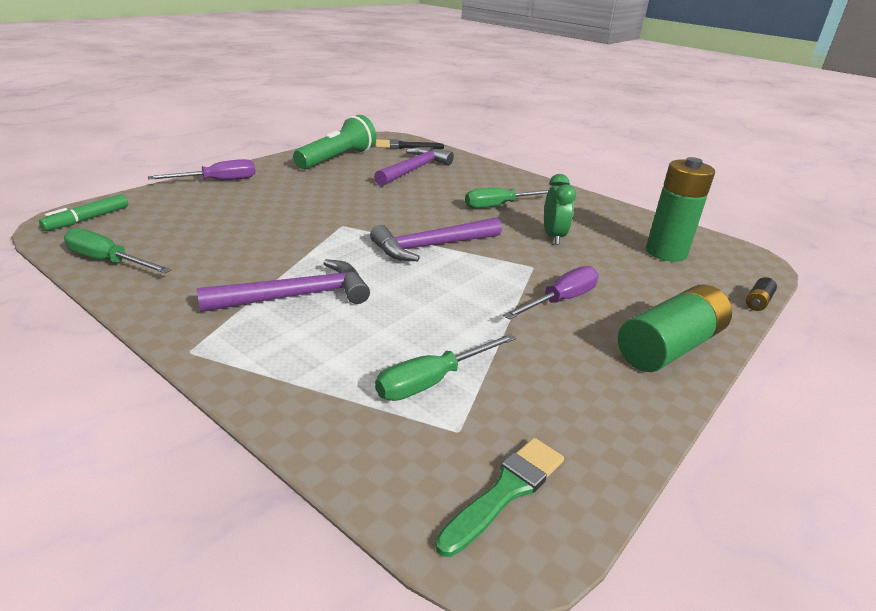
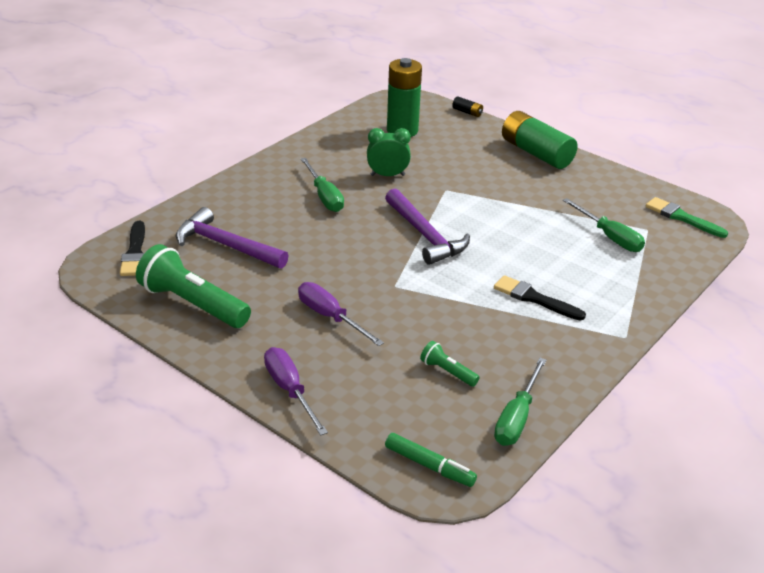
camera: 90 degrees left, 5 degrees up
purple hammer [197,259,370,312] -> black brush [494,275,586,320]
purple screwdriver [503,266,599,320] -> purple screwdriver moved to [298,282,384,346]
none -> green flashlight [420,341,480,387]

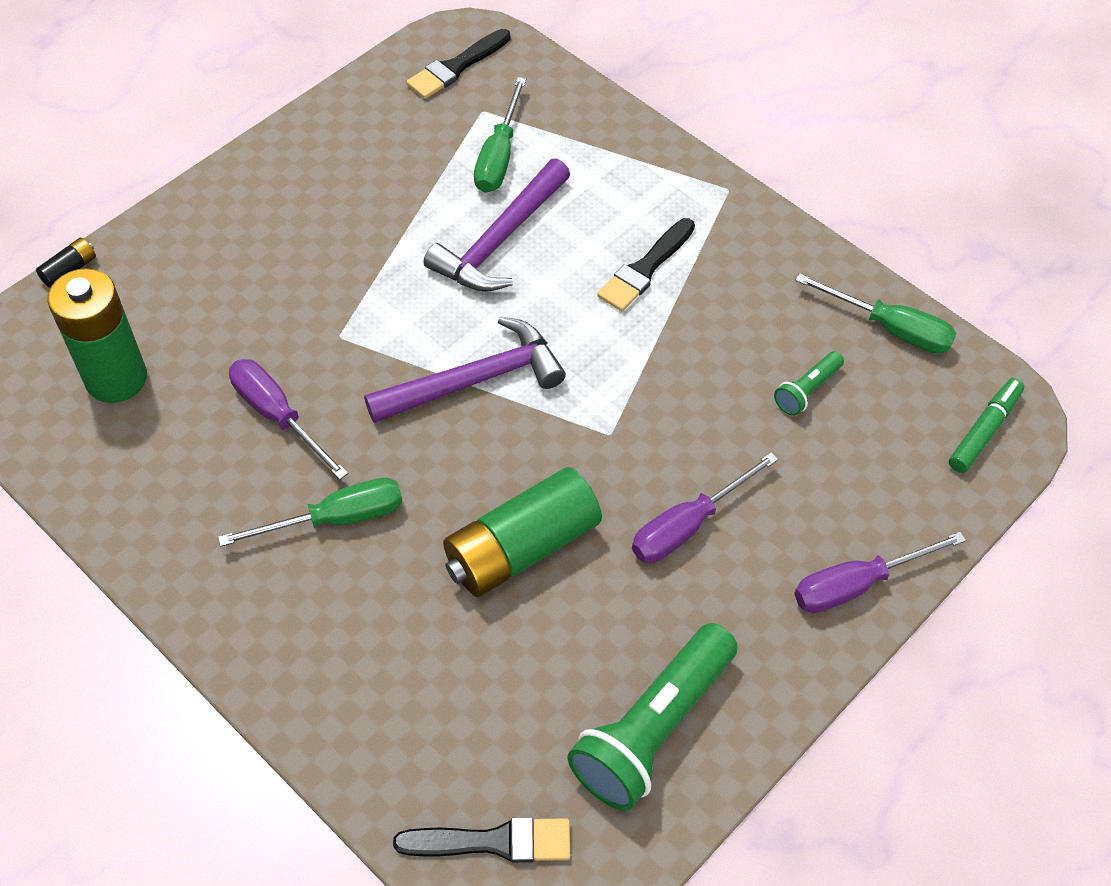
camera: 85 degrees left, 20 degrees up
purple hammer [176,207,289,269] -> purple hammer moved to [423,158,570,292]
green clock [367,128,411,176] -> purple screwdriver [229,359,348,480]
green battery [502,111,578,169] -> green battery moved to [443,467,602,597]
green screwdriver [563,198,645,252] -> green screwdriver turned 135 degrees clockwise [474,77,526,193]
green brush [646,197,728,238] -> black brush [406,29,510,99]

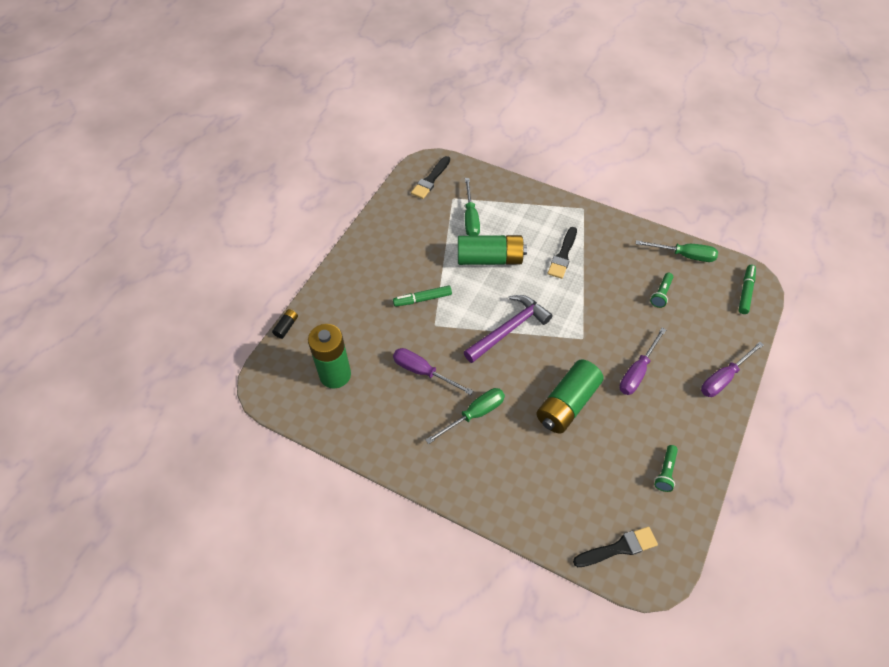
camera: 15 degrees left, 0 degrees up
purple hammer [423,158,570,292] -> green battery [458,235,527,265]
green flashlight [568,623,738,811] -> green flashlight [654,445,678,492], size x0.47
none -> green marker [393,285,452,307]

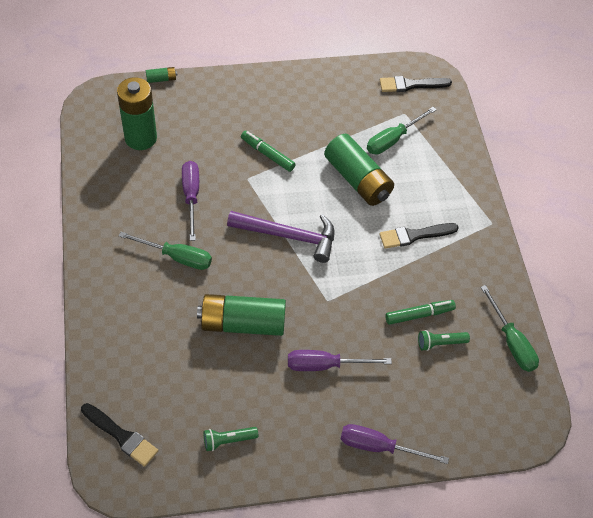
camera: 50 degrees right, 0 degrees up
black battery [272,309,298,339] -> green battery [146,67,177,83]
green marker [738,265,756,314] -> green marker moved to [385,300,456,325]

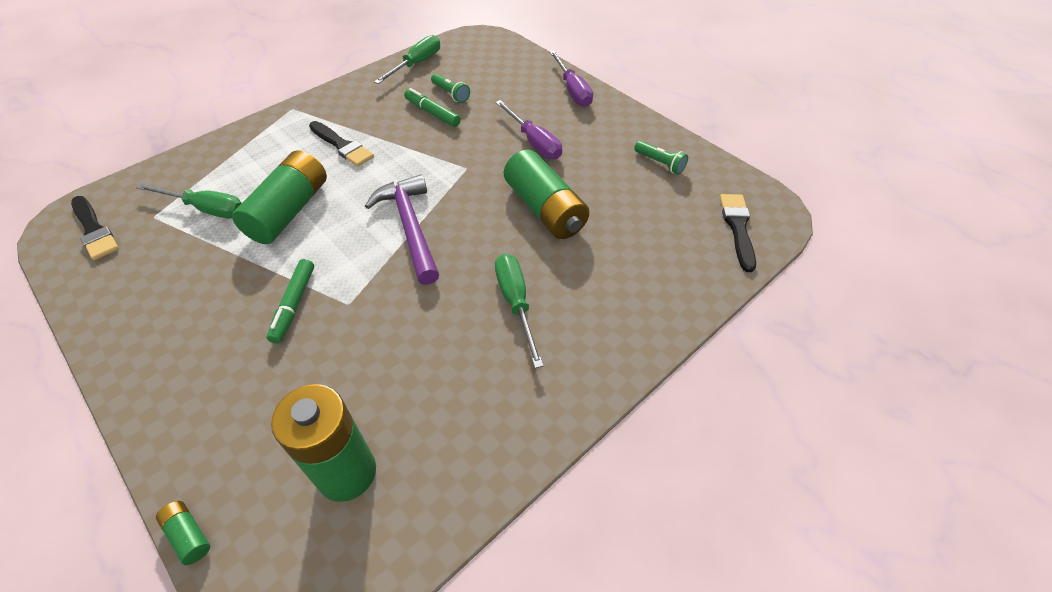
camera: 120 degrees left, 5 degrees down
purple screwdriver [182,161,199,241] -> none

